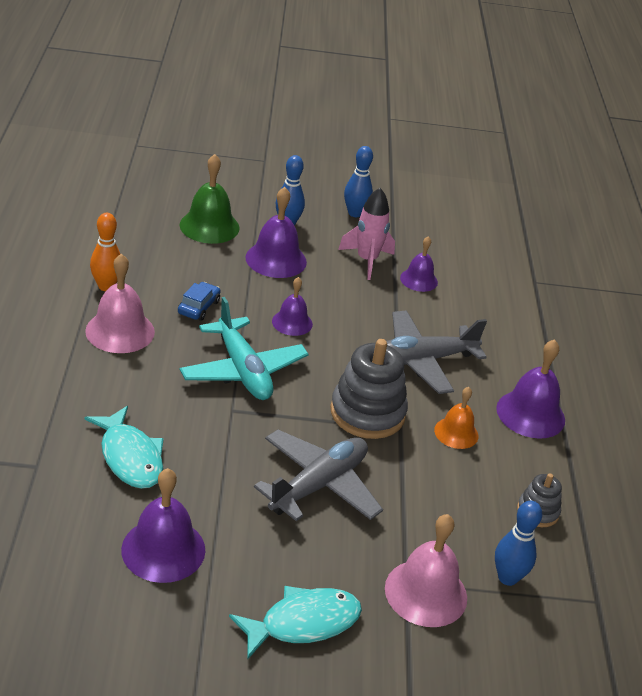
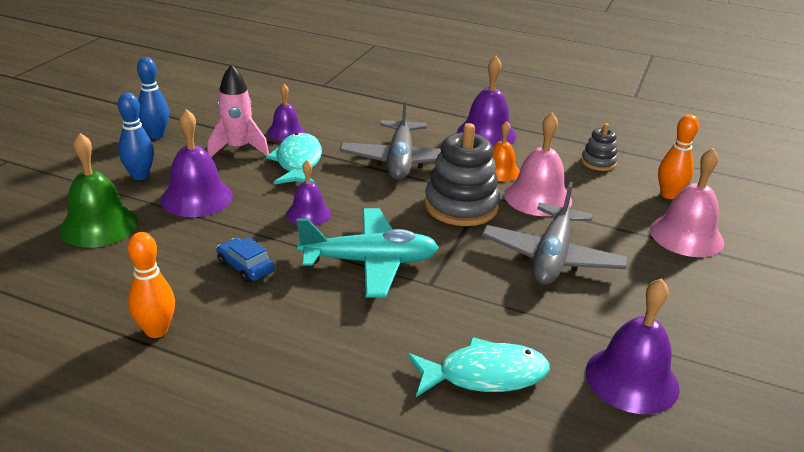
camera: 65 degrees left, 5 degrees down
pink bell [85,254,155,353] -> pink bell moved to [504,112,572,216]
turquoise fish [229,586,362,660] -> turquoise fish moved to [266,133,322,184]
grey plane [254,430,383,521] -> grey plane turned 135 degrees counterclockwise [482,182,628,285]
blue bowling pin [495,501,542,586] -> orange bowling pin [658,114,699,199]

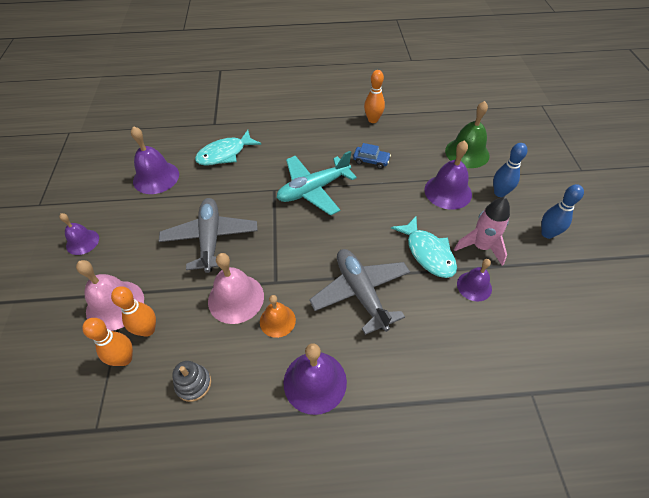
camera: 155 degrees right, 20 degrees up
purple bell [286,160,331,226] -> purple bell moved to [59,213,99,255]
grey stacking toy [425,123,500,226] -> none
none -> orange bowling pin [111,286,156,337]

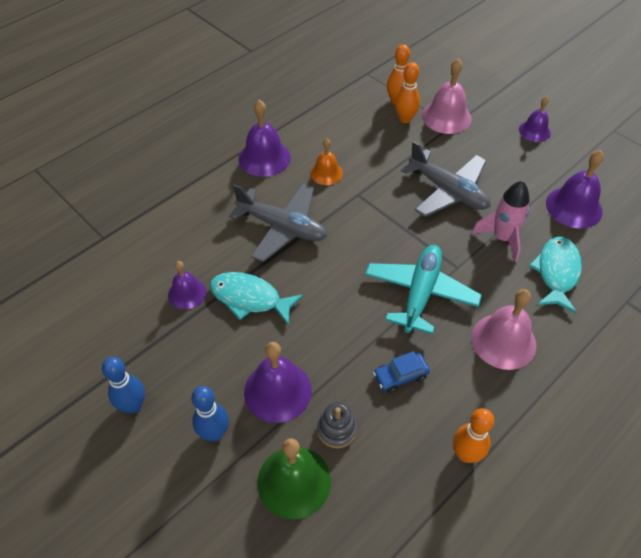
camera: 140 degrees right, 0 degrees up
grey stacking toy [172,361,211,402] -> grey stacking toy moved to [317,402,357,448]
pink bell [208,253,264,324] -> pink bell moved to [471,289,536,370]
pink rocket [454,197,510,266] -> pink rocket moved to [471,181,529,262]

